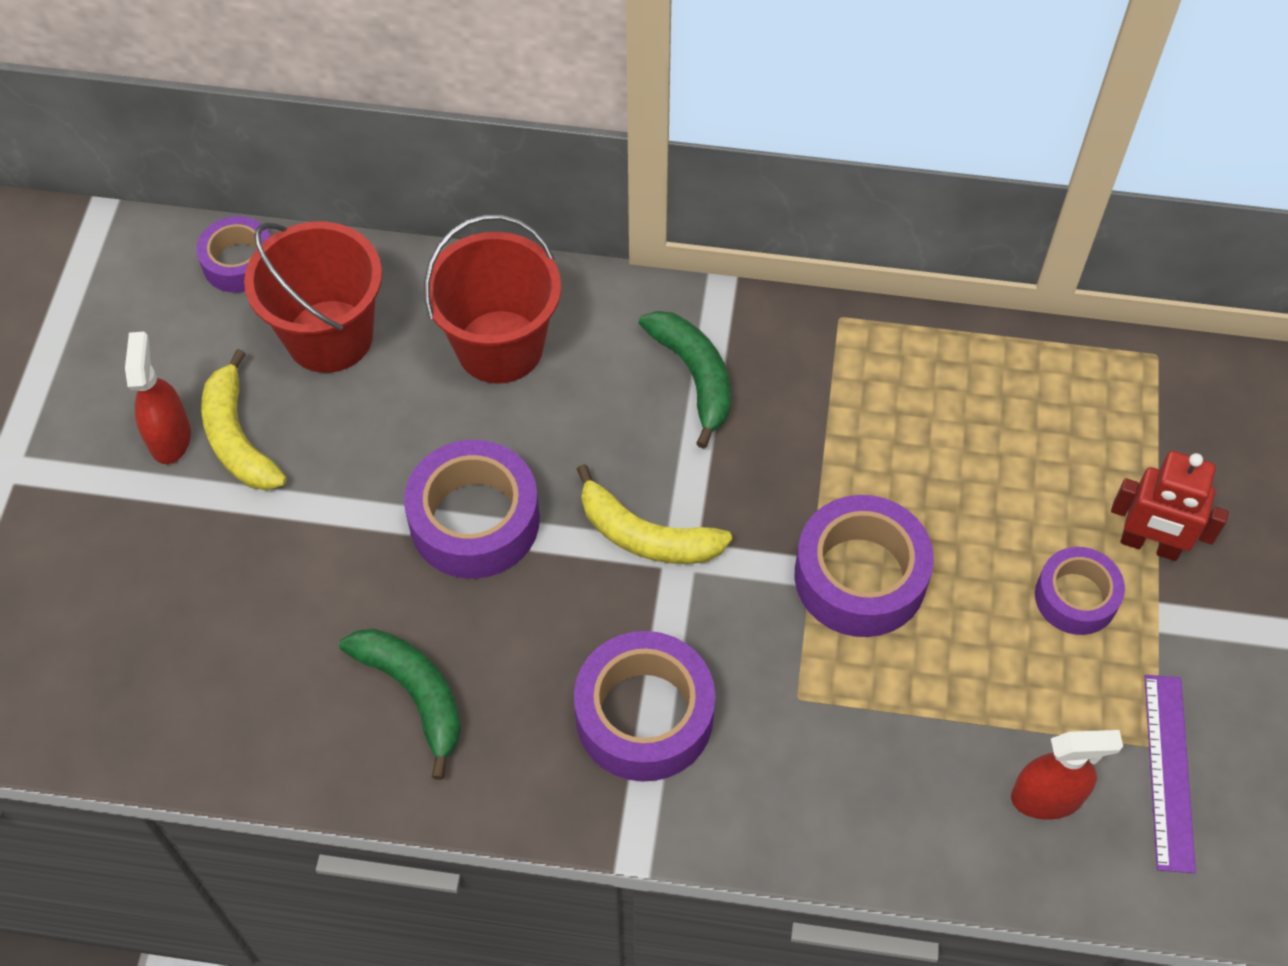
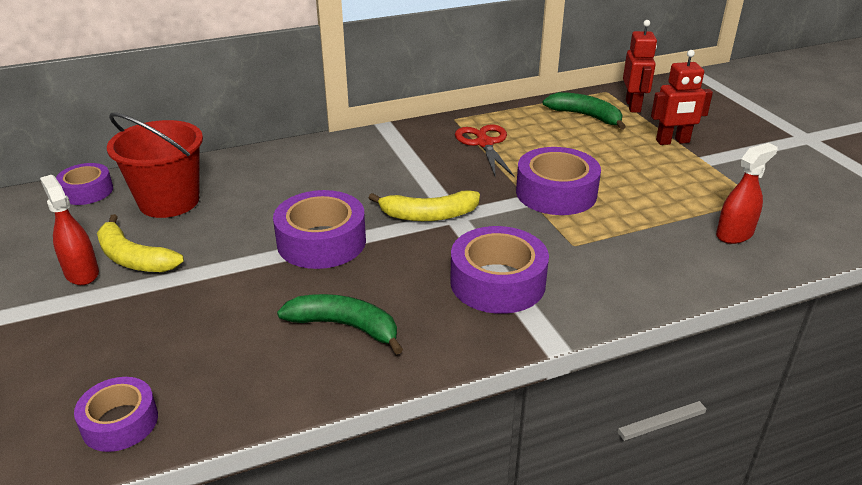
camera: 30 degrees left, 25 degrees down
red bucket [424,214,561,384] -> none
green banana [639,311,731,449] -> green banana moved to [543,92,626,130]
purple tape [1035,547,1125,635] -> purple tape moved to [74,377,158,452]
purple ruler [1145,675,1196,873] -> none
none -> red scissors [455,124,515,178]
none -> red robot [623,20,657,113]

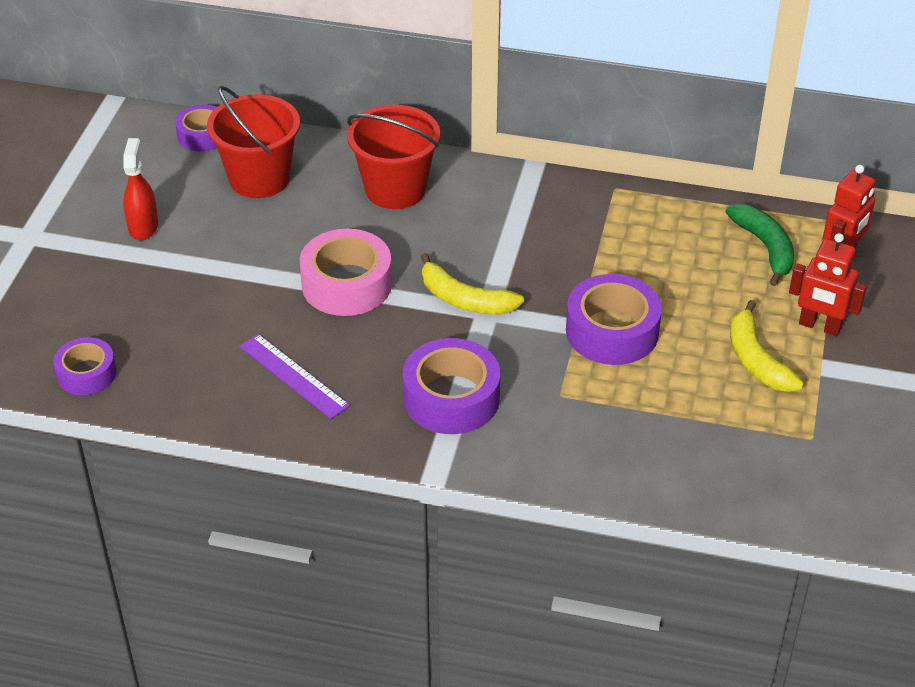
camera: 35 degrees right, 10 degrees up
yellow banana [97,214,184,272] -> yellow banana moved to [730,300,804,392]
purple tape [273,190,366,269] -> pink tape [300,229,392,316]
green banana [277,294,403,354] -> purple ruler [239,334,350,419]
red scissors [455,124,515,178] -> none
red spray bottle [716,143,778,244] -> none
none -> red bucket [347,105,440,209]

